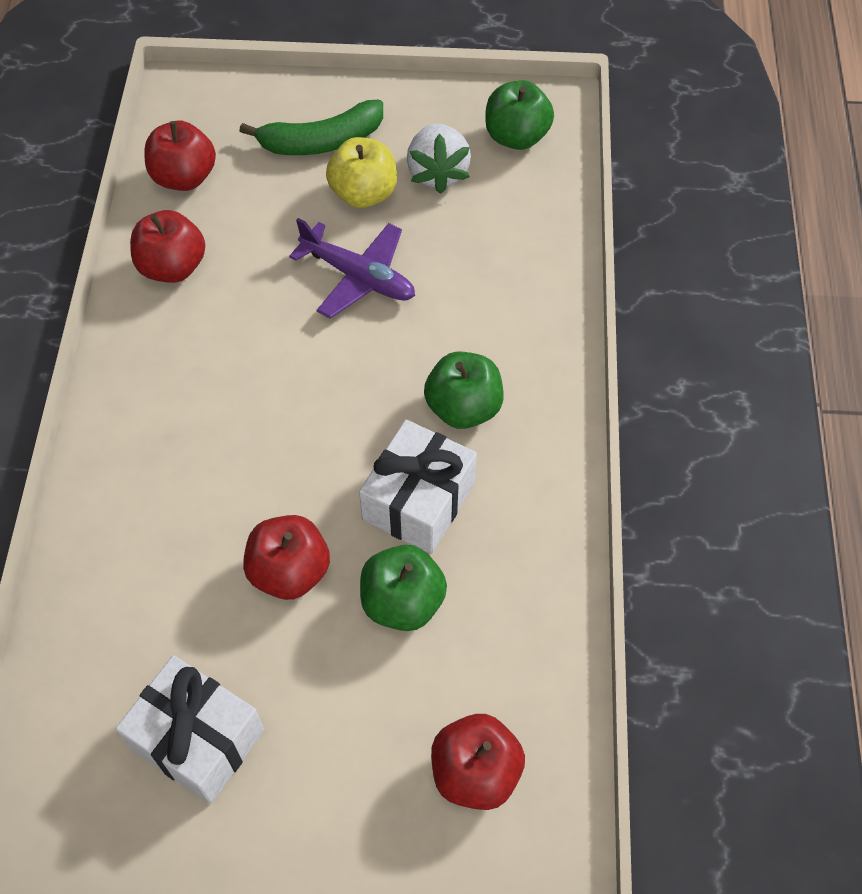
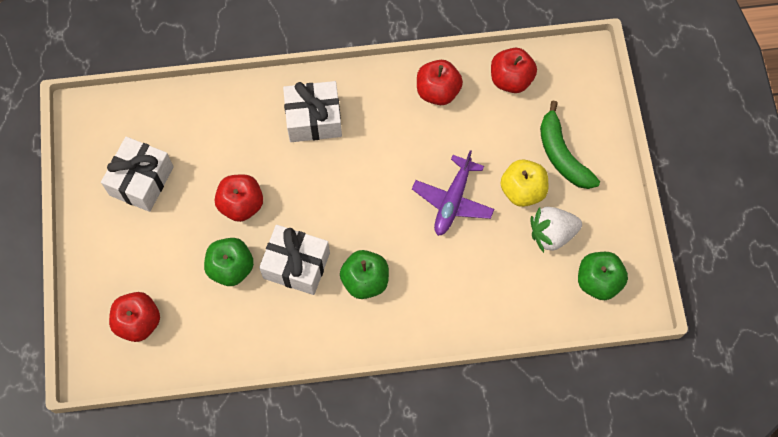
camera: 80 degrees right, 10 degrees up
none -> white gift [283,81,342,142]

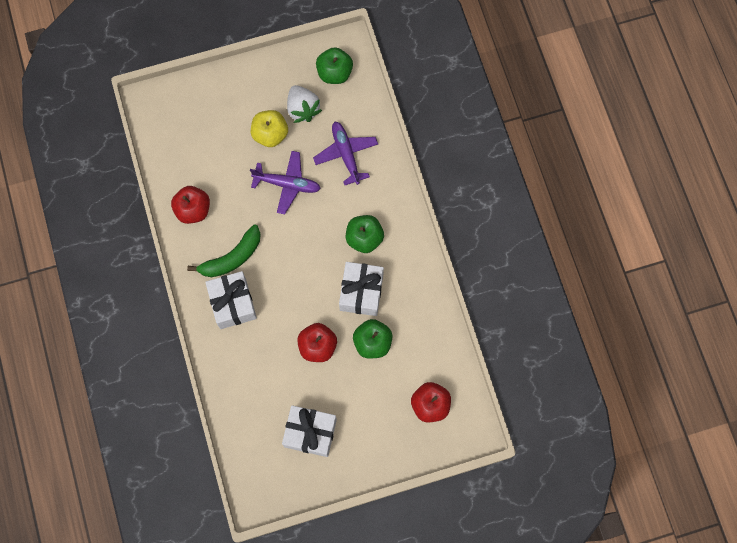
camera: 100 degrees left, 5 degrees up
red apple [491,48,537,93] -> none
green banana [540,101,600,189] -> green banana moved to [187,225,261,277]
none -> purple plane [313,122,378,185]

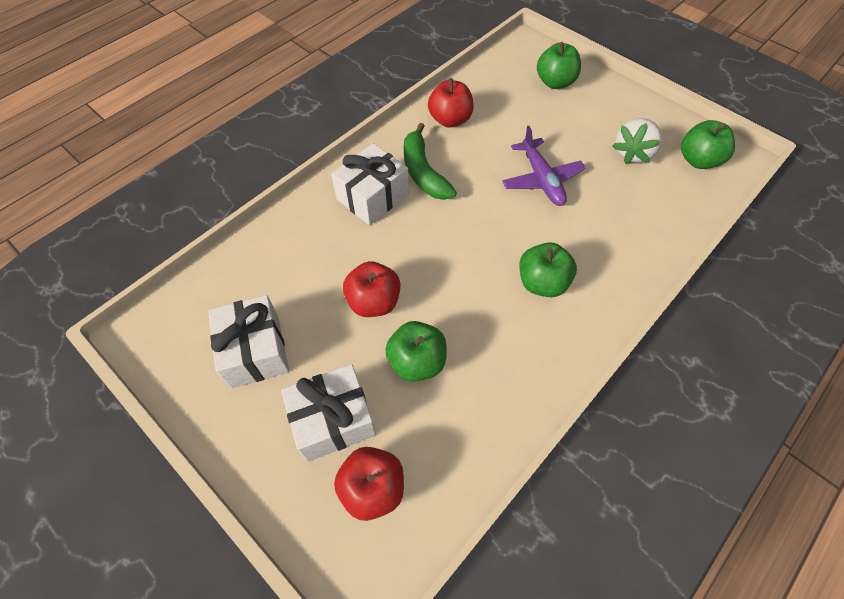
camera: 60 degrees right, 15 degrees down
green banana [187,225,261,277] -> green banana turned 45 degrees clockwise [404,123,457,200]
yellow apple [251,110,288,147] -> none
purple plane [313,122,378,185] -> none
white gift [339,262,384,316] -> white gift moved to [281,364,376,462]
none -> green apple [537,42,581,89]

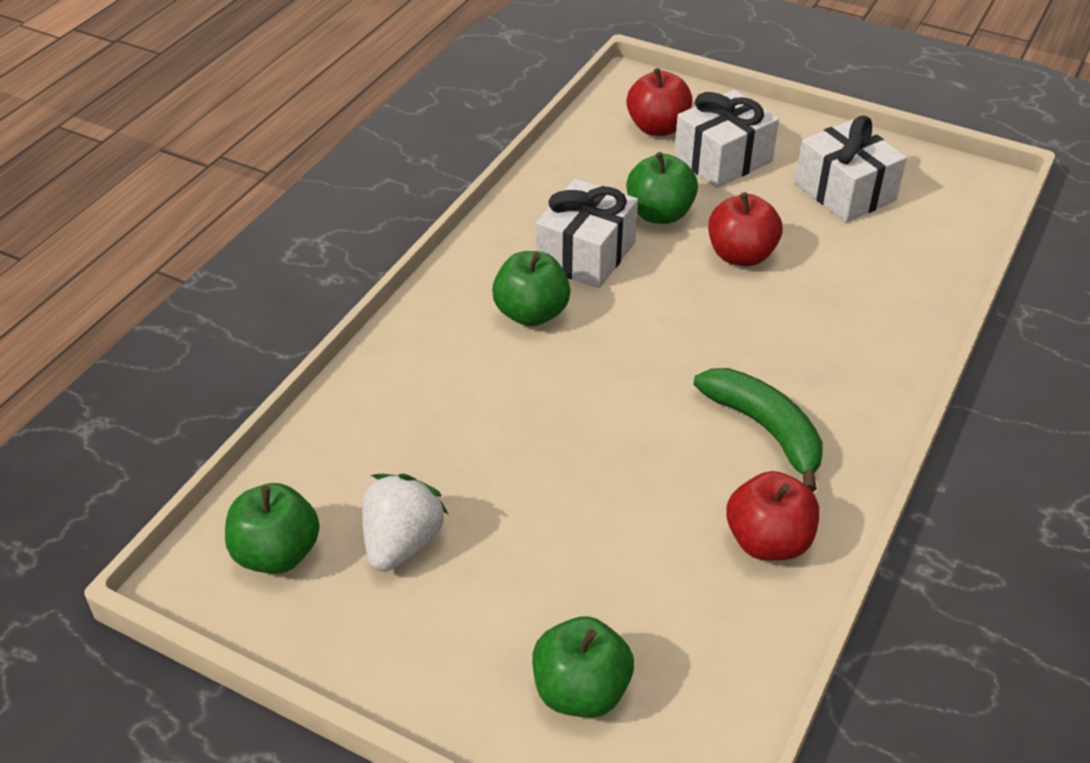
camera: 165 degrees right, 15 degrees down
white gift [331,143,409,225] -> white gift moved to [536,179,638,288]
purple plane [502,126,586,206] -> none

